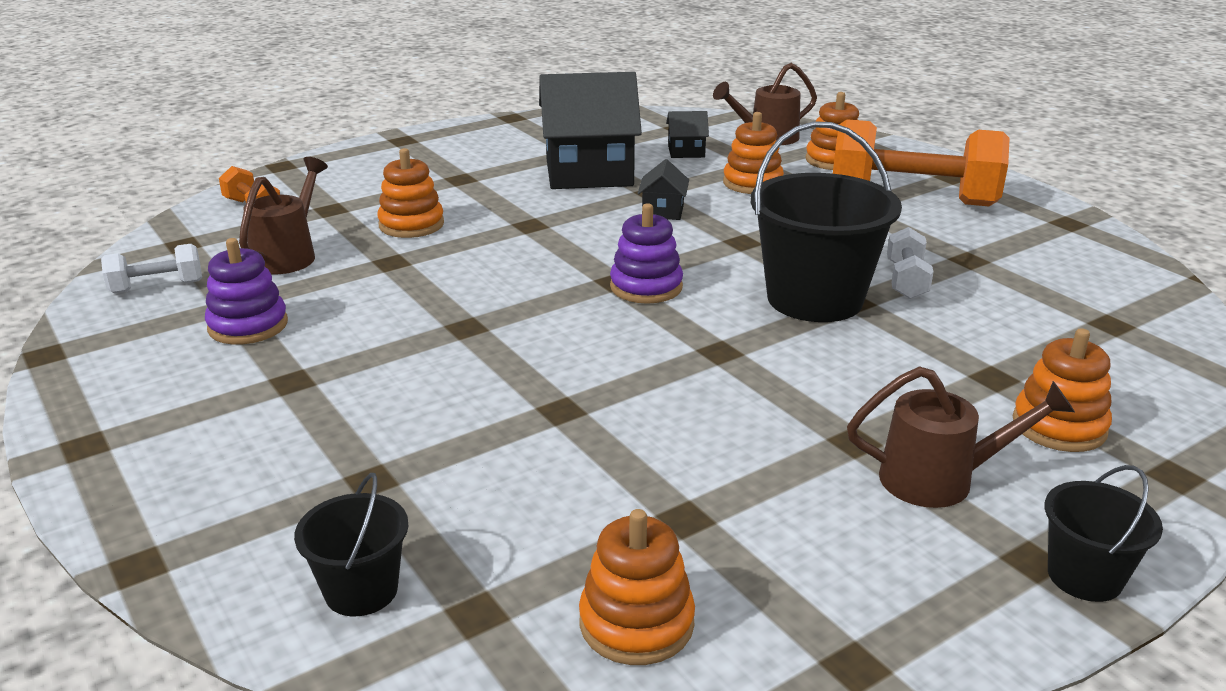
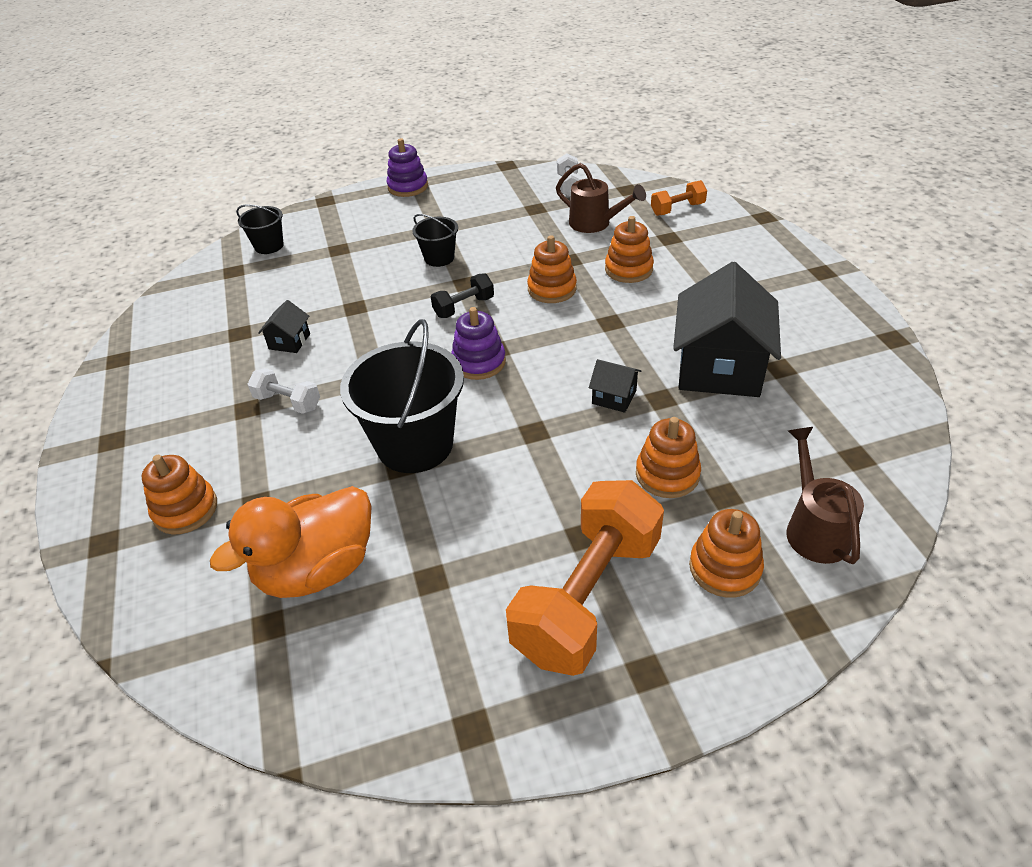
camera: 110 degrees right, 15 degrees up
purple stacking toy [205,238,288,345] -> purple stacking toy moved to [387,138,428,197]
orange stacking toy [579,509,695,665] -> orange stacking toy moved to [527,235,577,303]
black house [666,111,709,158] -> black house moved to [258,300,310,353]
brown watering can [847,366,1075,508] -> none
white dumbbell [887,227,934,299] -> white dumbbell moved to [248,368,320,414]
black bucket [1045,465,1163,602] -> black bucket moved to [412,214,458,267]
none -> orange duck [210,486,372,598]
none -> black dumbbell [431,273,494,318]

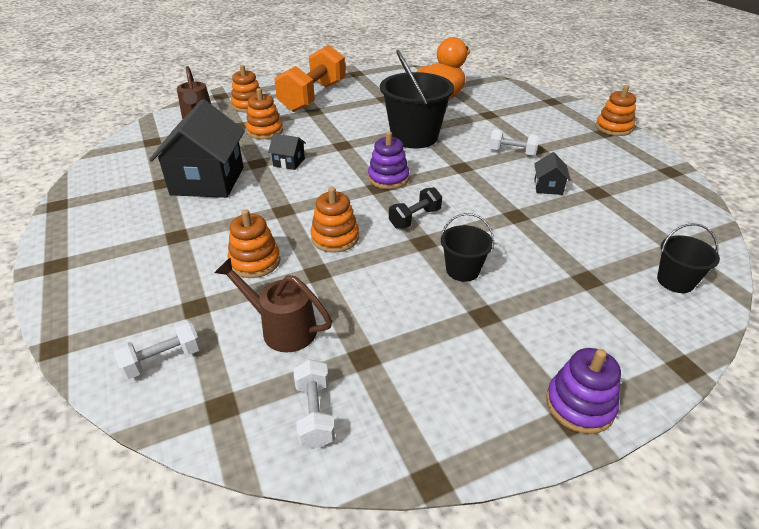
camera: 170 degrees right, 5 degrees down
orange stacking toy [141,455,217,534] -> orange stacking toy moved to [596,85,636,136]
orange dumbbell [651,180,707,216] -> white dumbbell [114,319,201,379]

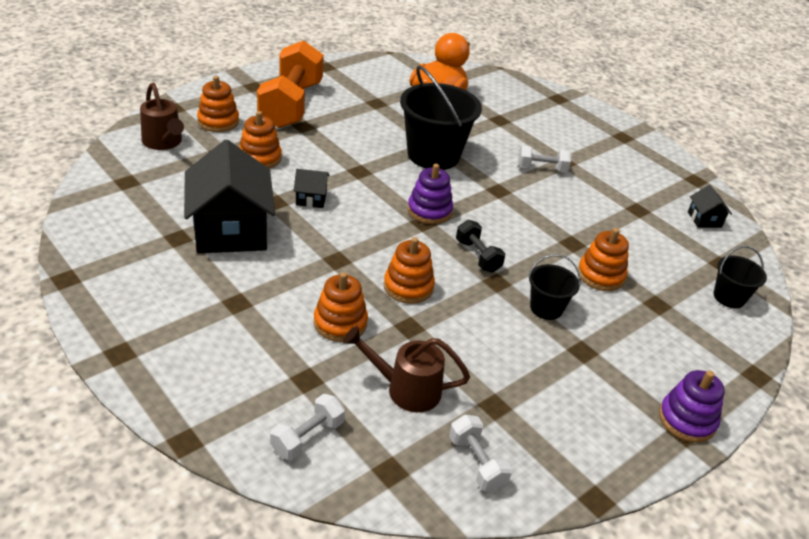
camera: 20 degrees left, 0 degrees up
black dumbbell [389,187,442,229] -> black dumbbell turned 60 degrees counterclockwise [456,220,505,272]
black house [534,152,571,195] -> black house moved to [688,185,732,228]
orange stacking toy [596,85,636,136] -> orange stacking toy moved to [578,228,629,291]

